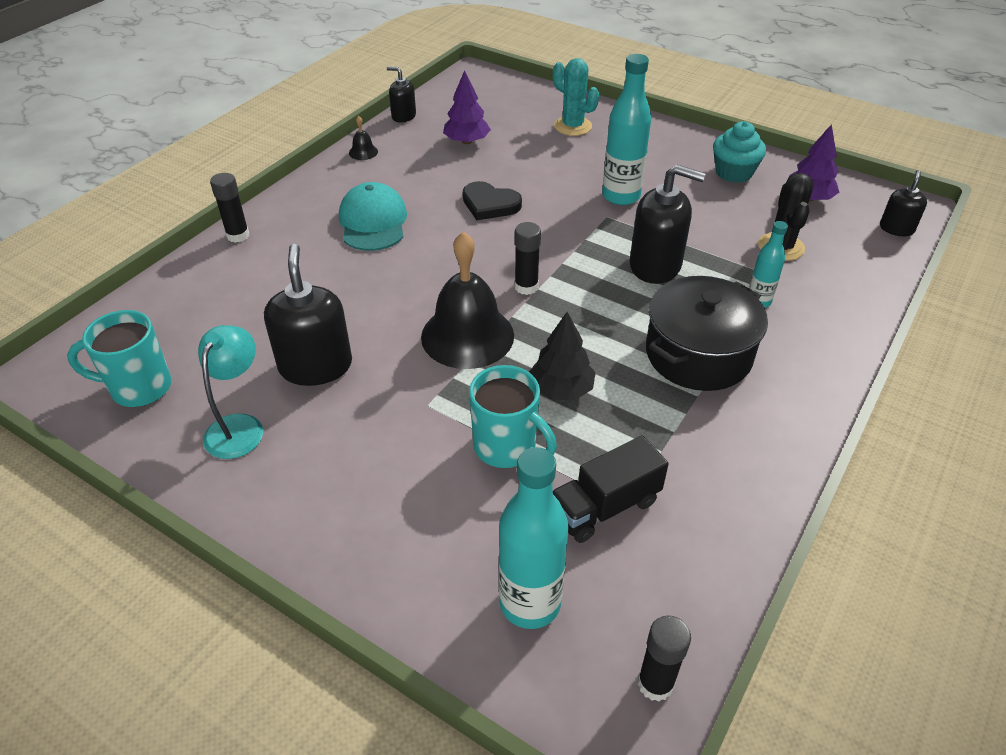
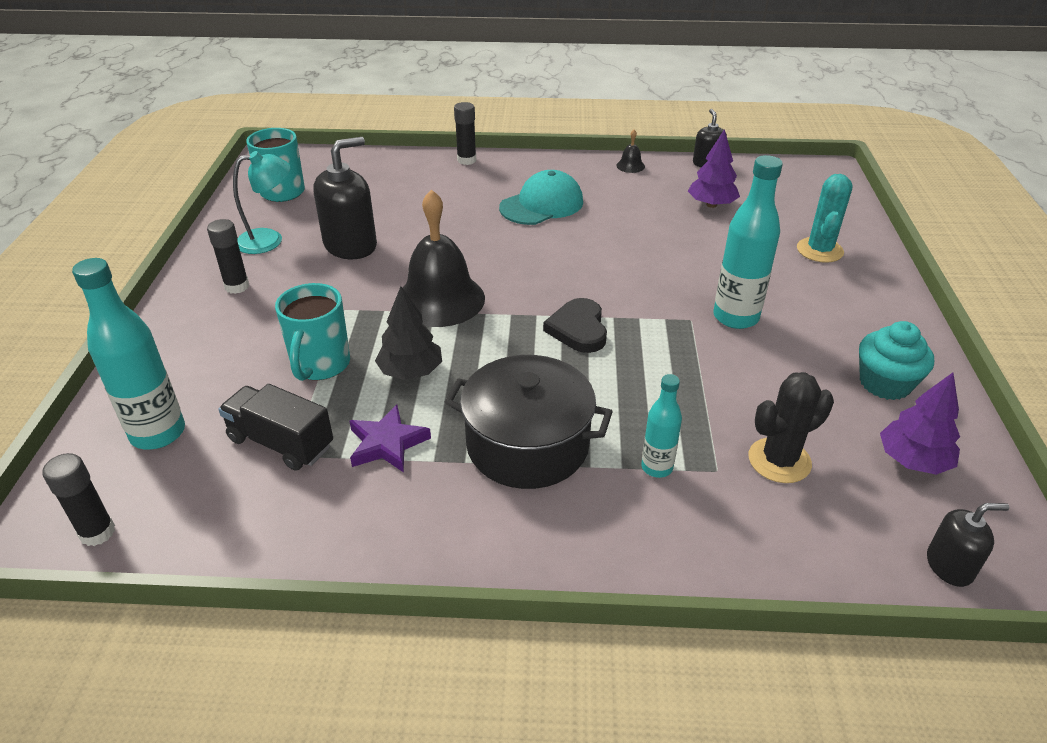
camera: 60 degrees right, 5 degrees down
black heart [463,181,522,220] -> black heart moved to [543,298,607,353]
black glue stick [514,222,541,295] -> black glue stick moved to [207,219,249,294]
black soap dispenser [630,165,706,284] -> none
none -> purple star [349,405,431,473]

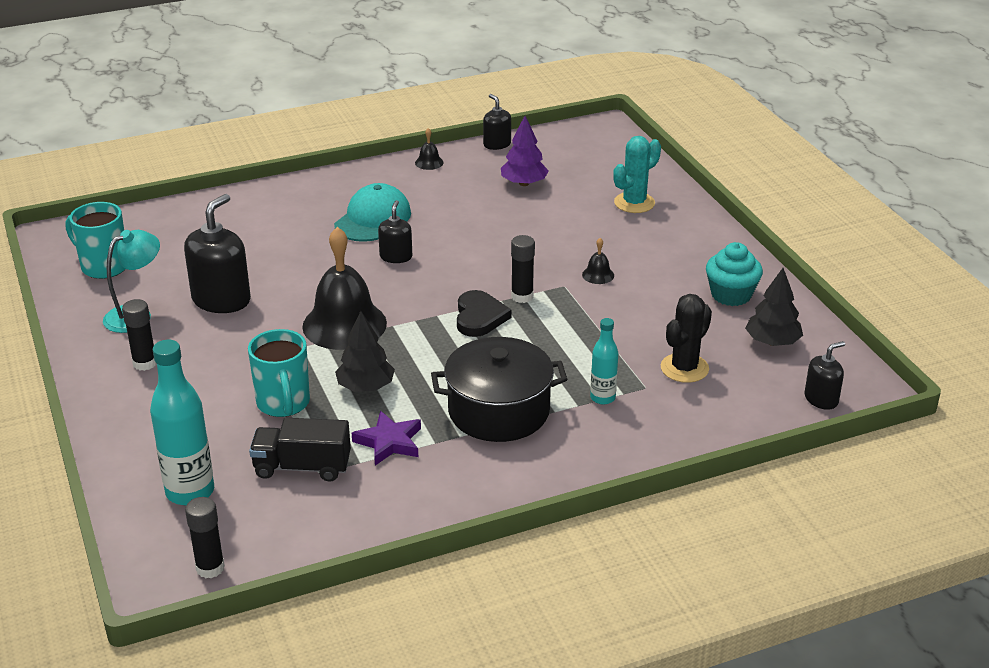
camera: 25 degrees left, 5 degrees down
black glue stick [454,102,476,165] -> black glue stick moved to [511,235,535,303]
black heart [543,298,607,353] -> black heart turned 150 degrees counterclockwise [457,290,512,337]
turquoise bottle [713,155,783,329] -> black bell [582,238,614,284]
turquoise cactus [797,174,853,263] -> turquoise cactus turned 60 degrees clockwise [613,136,661,213]
purple tree [880,373,960,475] -> black tree [745,268,803,346]
none -> black soap dispenser [378,200,412,263]

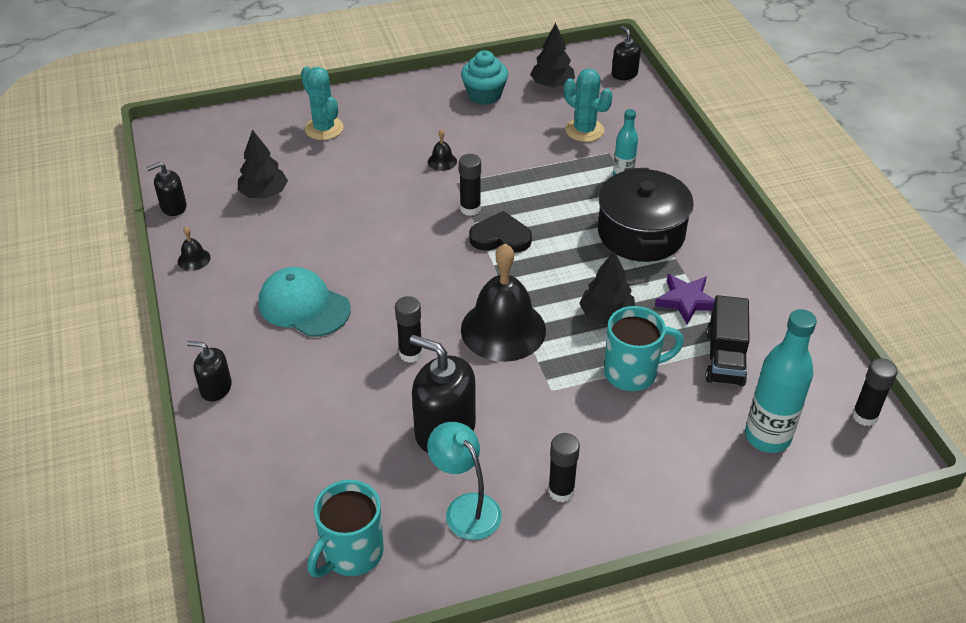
camera: 85 degrees left, 10 degrees up
black soap dispenser [378,200,412,263] -> black soap dispenser moved to [187,341,232,402]
purple tree [501,116,549,186] -> black tree [238,130,288,198]
black cactus [661,294,712,383] -> turquoise cactus [564,69,613,142]
none -> black glue stick [395,296,423,363]

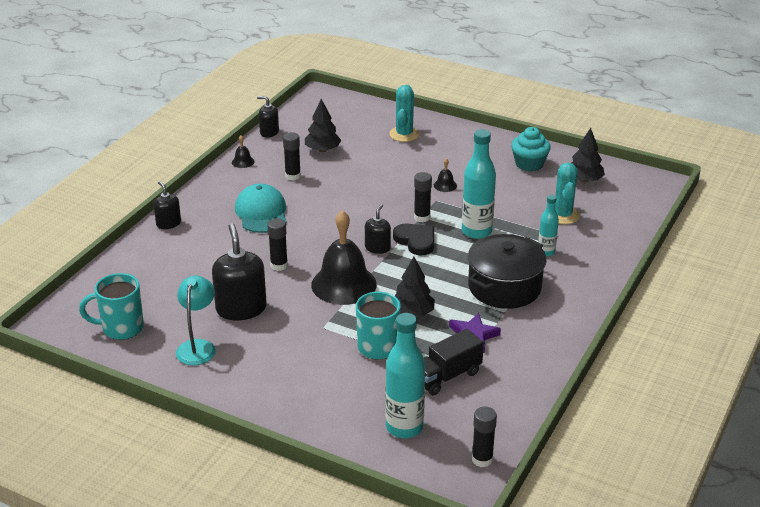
camera: 45 degrees right, 10 degrees down
black glue stick [548,433,580,502] -> black glue stick moved to [283,132,301,181]
black soap dispenser [612,26,641,80] -> black soap dispenser moved to [365,204,391,254]
none -> turquoise bottle [462,129,496,239]

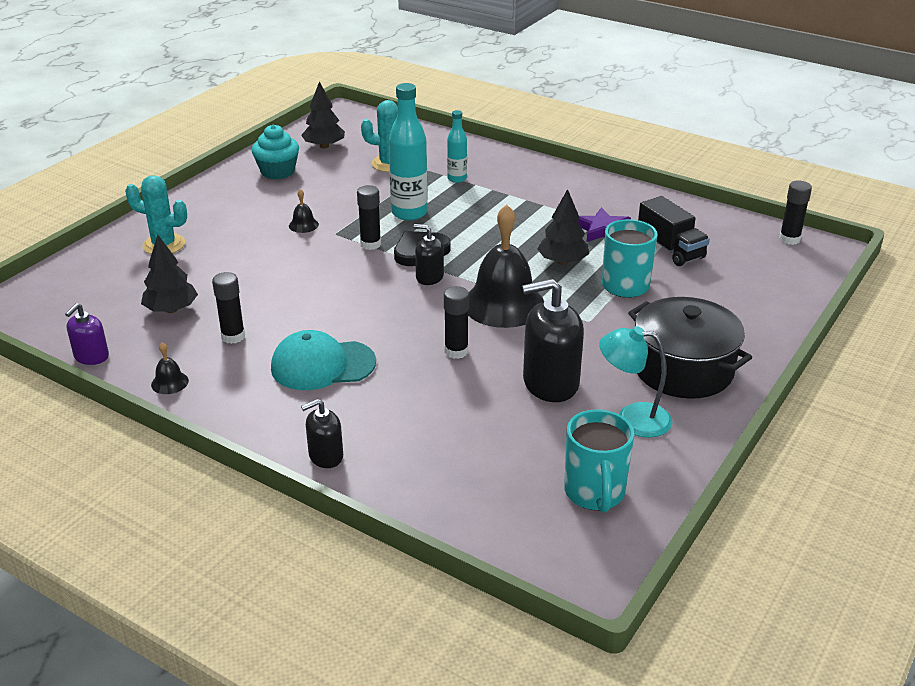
camera: 85 degrees left, 0 degrees up
black soap dispenser [257,96,279,138] -> purple soap dispenser [65,303,109,365]
turquoise bottle [385,313,425,438] -> none
black pot [468,234,547,309] -> black pot moved to [628,297,752,399]

